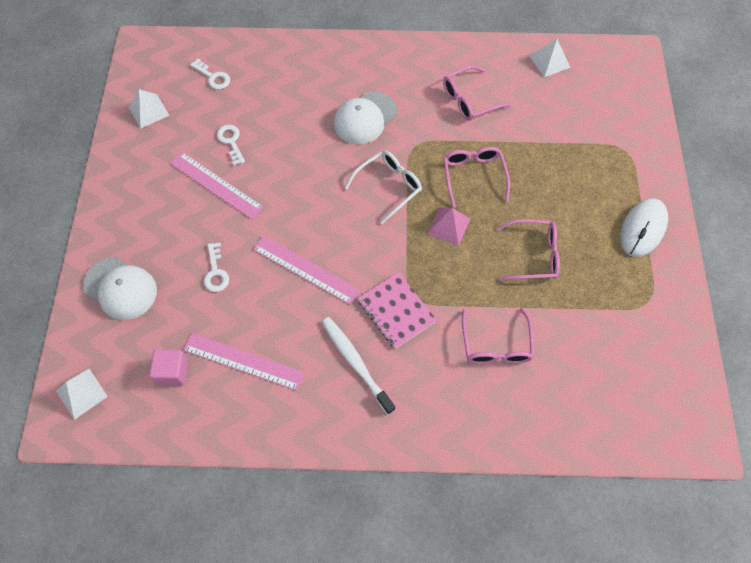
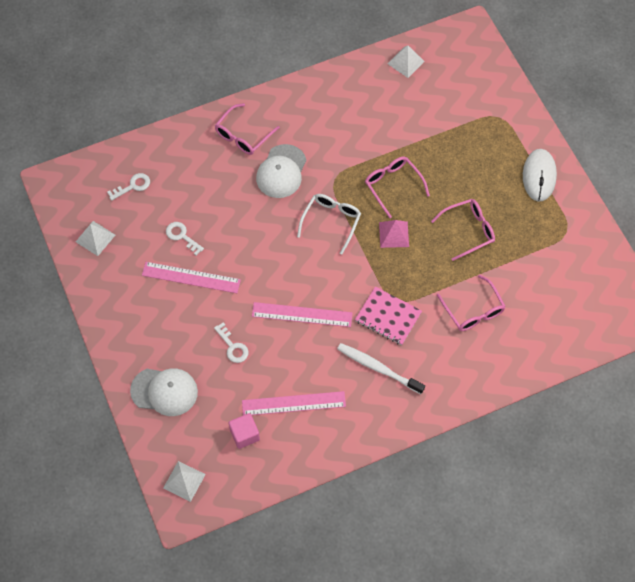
camera: 25 degrees left, 0 degrees up
white key [190,58,230,90] -> white key turned 45 degrees counterclockwise [107,173,150,201]
pink glasses [443,65,512,121] -> pink glasses moved to [215,103,280,155]

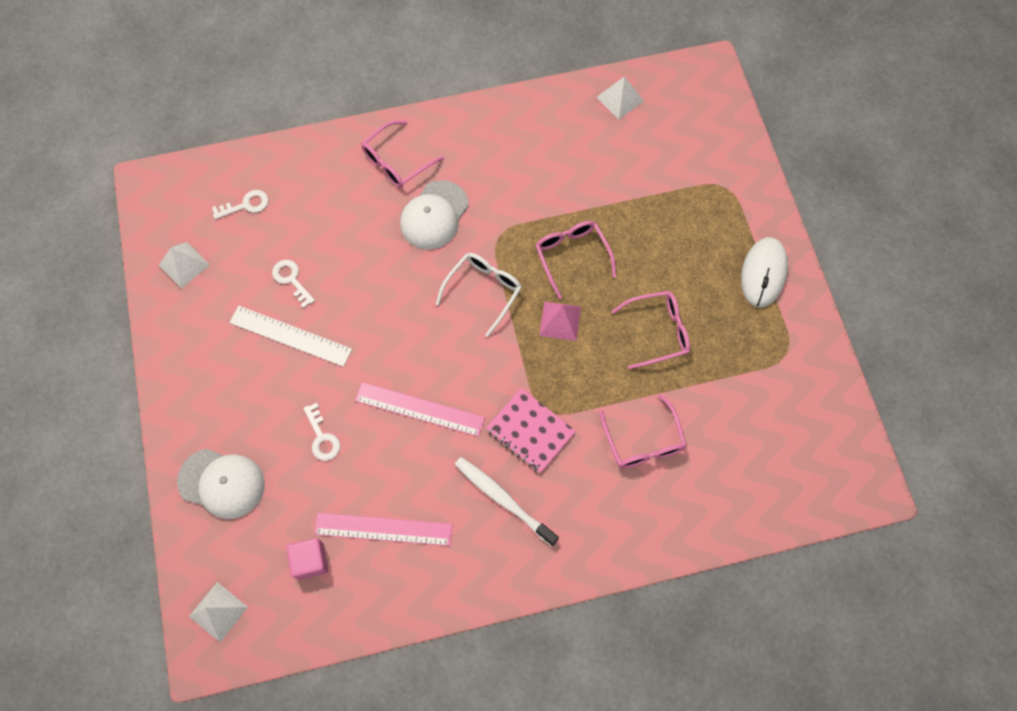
camera: 10 degrees right, 5 degrees up
pink ruler [142,262,241,293] -> white ruler [229,306,352,367]

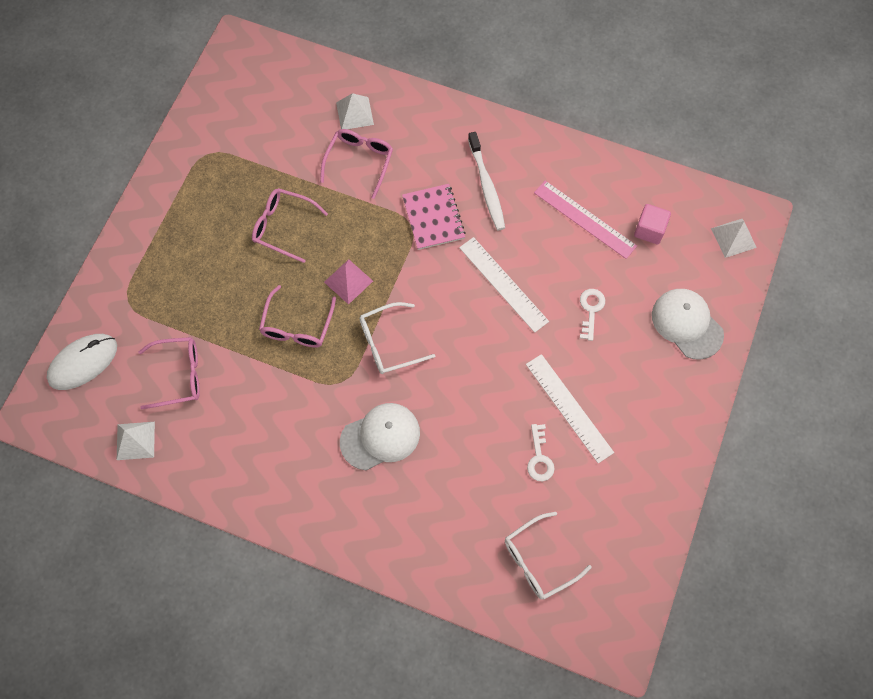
camera: 145 degrees left, 0 degrees up
white pyramid [158,242,210,289] -> white pyramid moved to [336,93,374,129]
white key [212,190,269,219] -> white glasses [505,512,592,599]
pink ruler [355,382,485,437] -> white ruler [459,237,549,333]
pink glasses [361,120,444,188] -> pink glasses moved to [138,337,200,409]
white mouse [741,237,788,308] -> white mouse moved to [47,334,117,390]

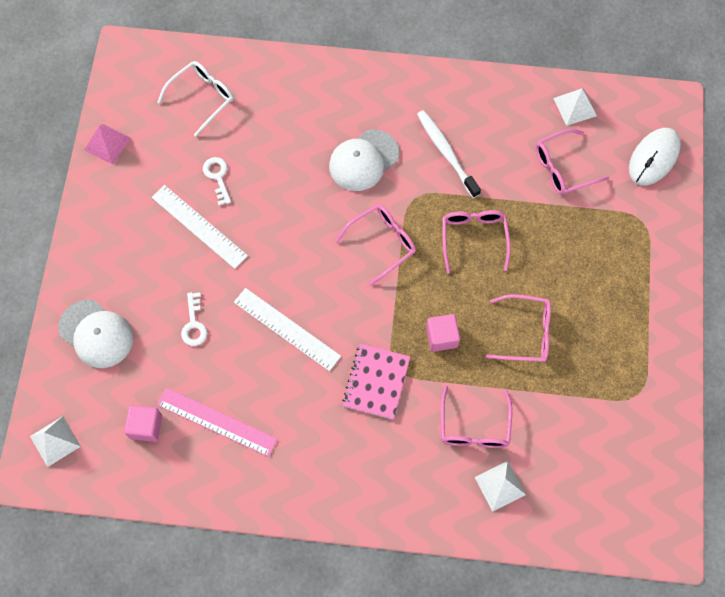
camera: 165 degrees right, 0 degrees up
pink pyramid [324,259,373,305] -> pink pyramid moved to [84,124,131,165]
white glasses [360,302,436,374] -> pink glasses [335,204,416,286]
pink notebook [402,184,466,250] -> pink notebook turned 45 degrees clockwise [342,344,410,419]
white toothbrush [468,132,505,230] -> white toothbrush moved to [417,110,481,198]
none -> pink cube [426,314,460,352]

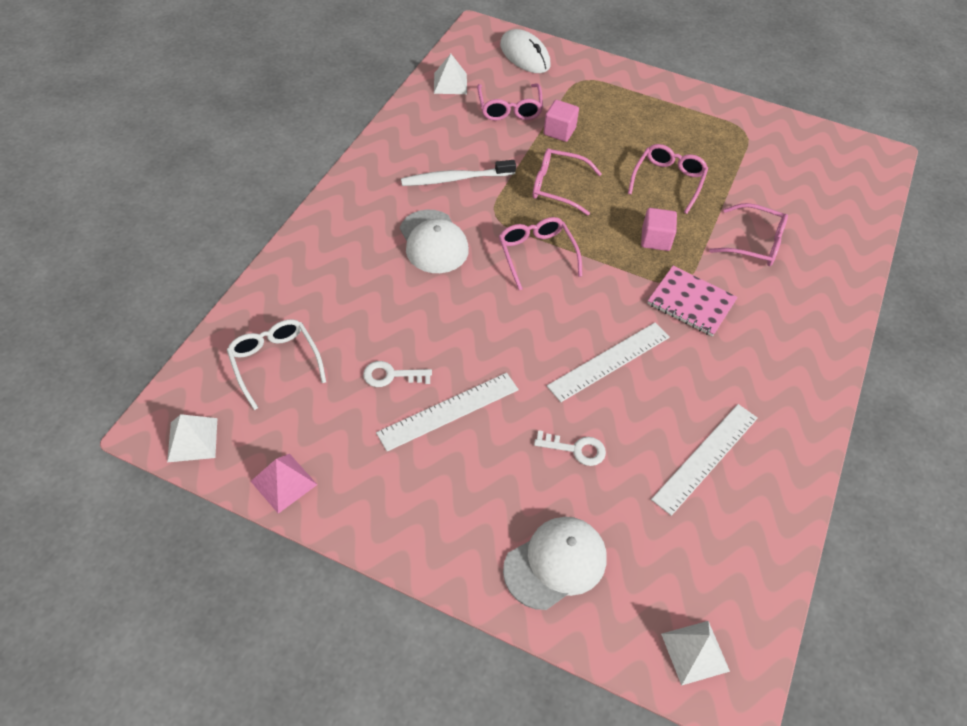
camera: 75 degrees left, 15 degrees down
pink cube [124,405,162,442] -> pink cube moved to [543,100,579,142]
pink ruler [157,388,278,457] -> white ruler [651,404,758,516]
white pyramid [474,461,526,512] -> white pyramid moved to [167,414,217,462]

